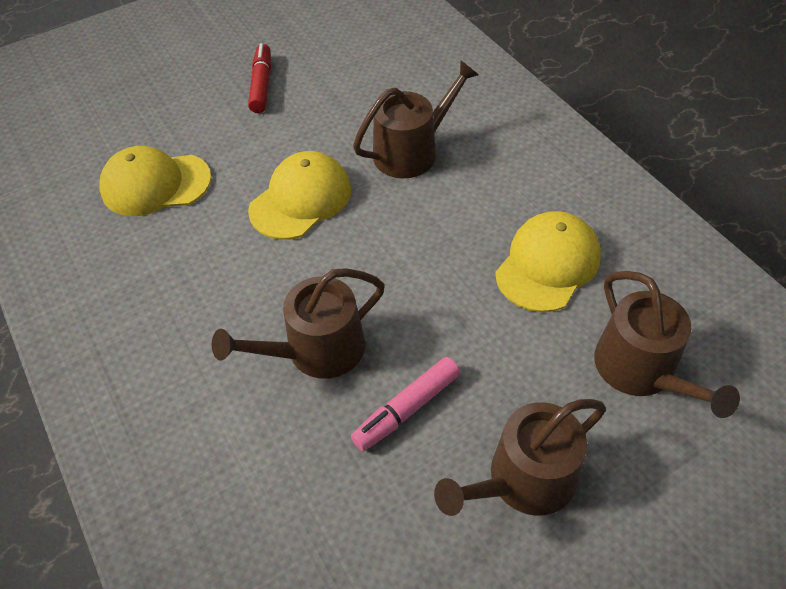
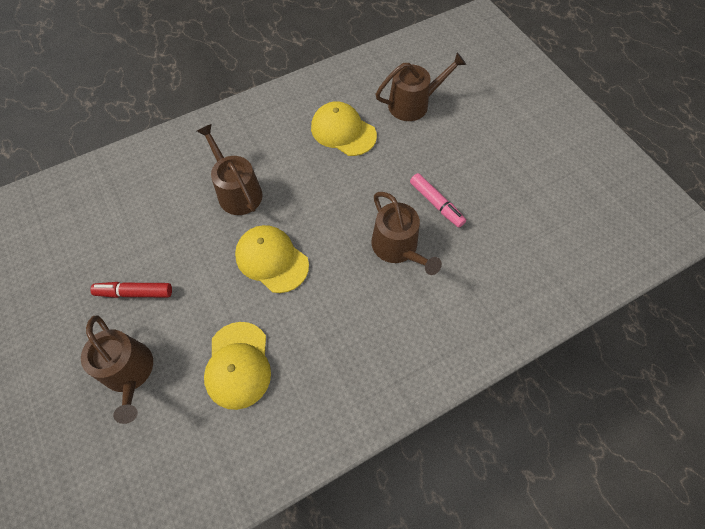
camera: 90 degrees left, 10 degrees up
brown watering can [434,399,606,516] -> brown watering can moved to [81,315,153,424]

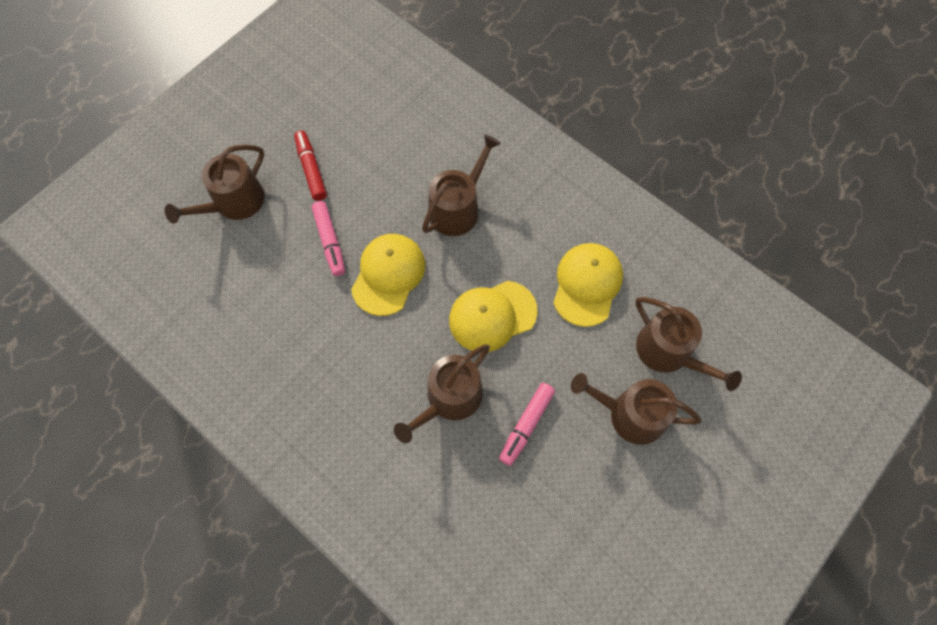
camera: 70 degrees right, 5 degrees up
yellow cap [204,322,271,410] -> yellow cap moved to [449,281,538,352]
none -> pink marker [312,201,345,276]
none -> brown watering can [571,373,701,445]

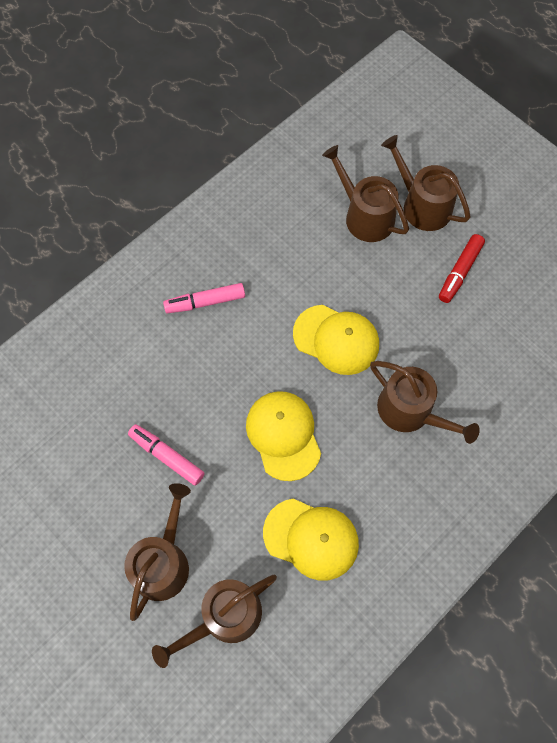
camera: 95 degrees right, 0 degrees up
red marker [294,131,327,201] -> red marker turned 135 degrees clockwise [439,234,485,303]
pink marker [312,201,345,276] -> pink marker moved to [163,283,245,313]
brown watering can [394,345,490,443] -> brown watering can moved to [322,145,409,242]

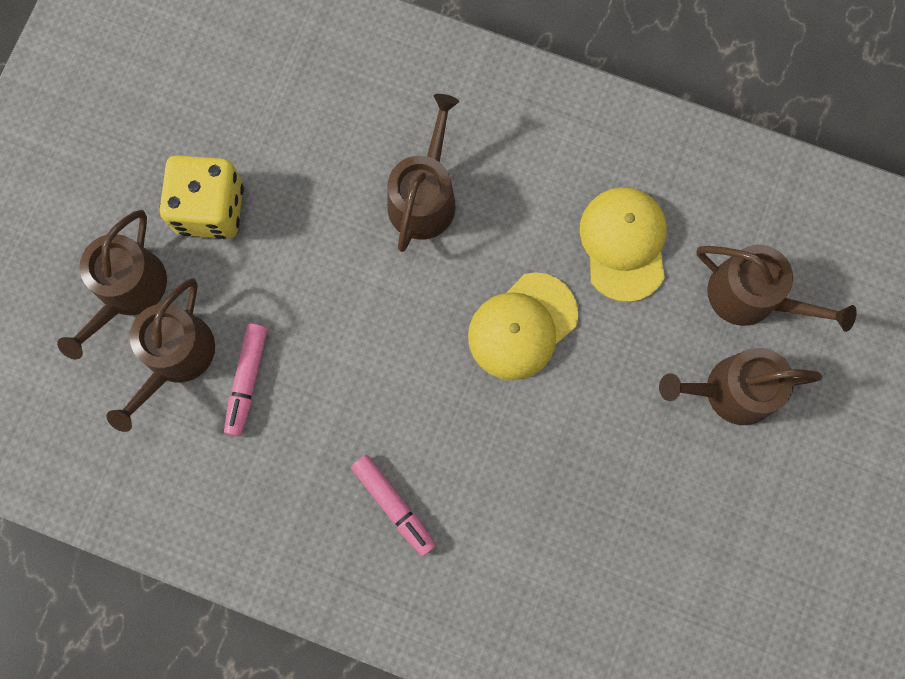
camera: 115 degrees left, 10 degrees up
pink marker [128,424,204,486] -> pink marker moved to [224,324,268,436]
yellow cap [293,305,379,375] -> none
red marker [439,234,485,303] -> yellow dice [160,155,244,239]

